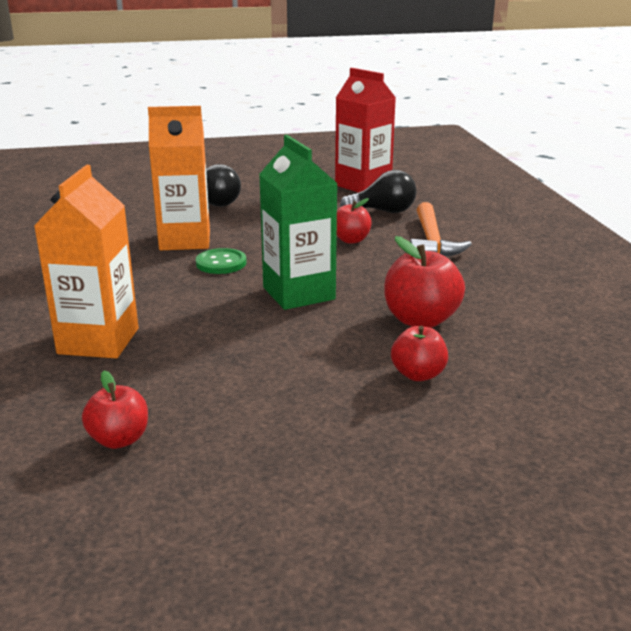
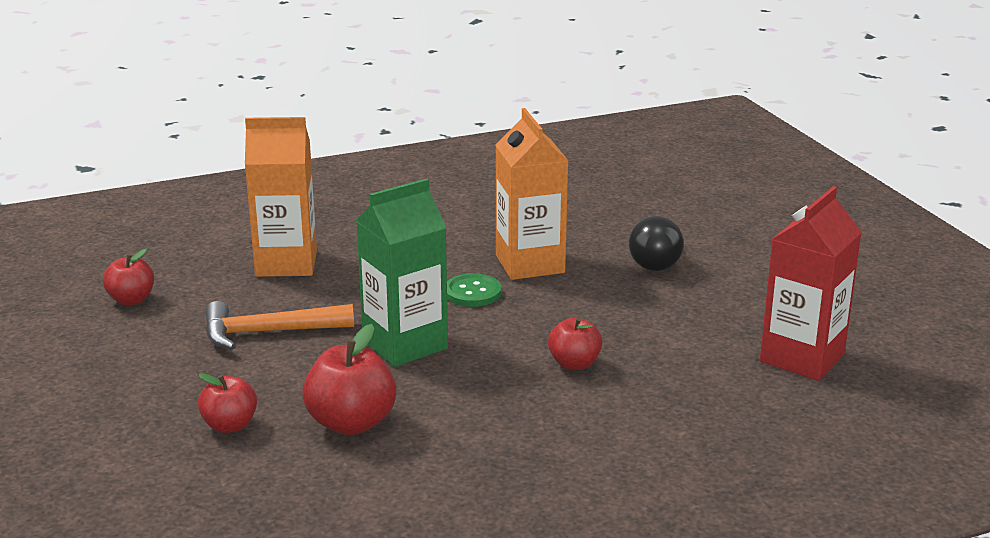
camera: 80 degrees right, 0 degrees up
black light bulb [340,170,416,213] -> none
orange hammer [410,202,472,257] -> orange hammer moved to [205,301,354,350]

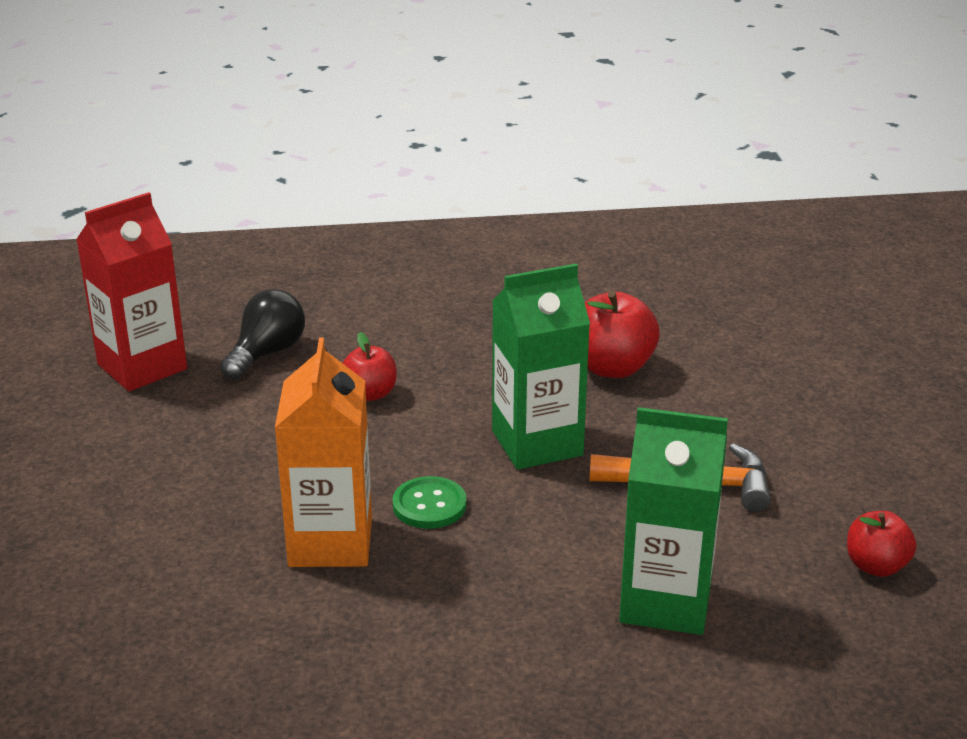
camera: 165 degrees left, 5 degrees up
red apple [198,373,257,433] -> none
orange carton [245,117,317,277] -> green carton [619,407,728,635]
black light bulb [629,216,684,271] -> black light bulb moved to [220,289,305,379]

